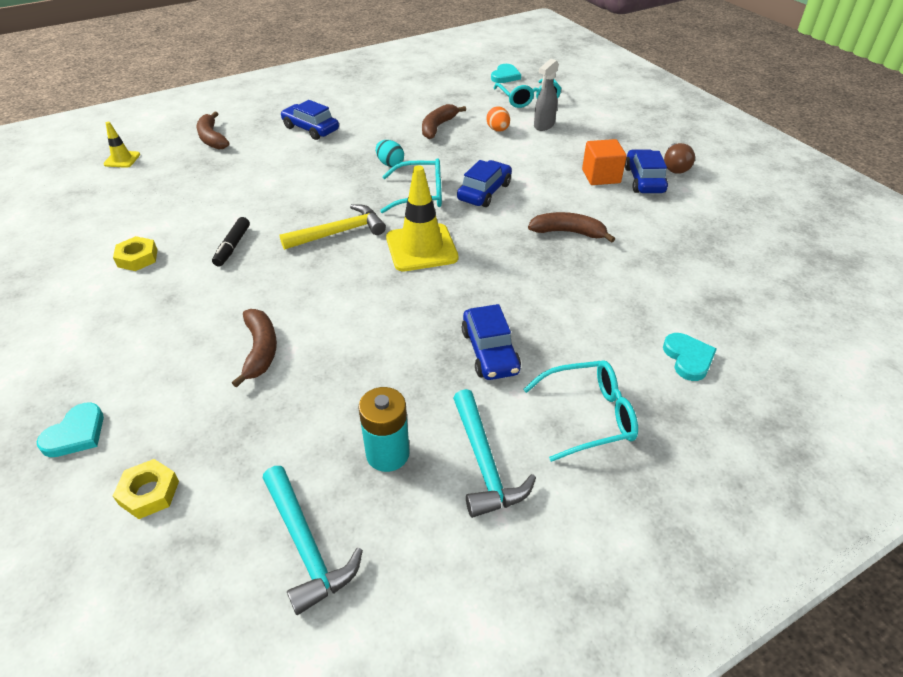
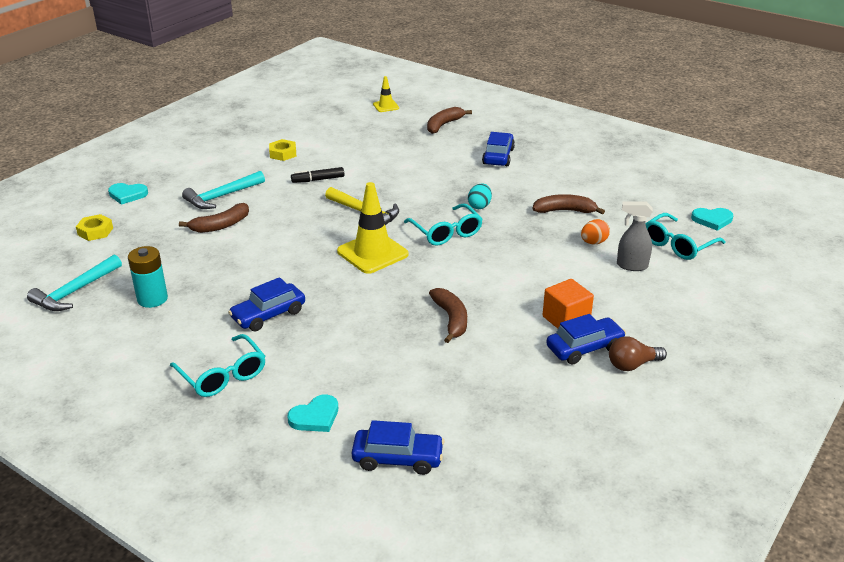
camera: 65 degrees right, 10 degrees down
turquoise hammer [453,389,536,518] -> turquoise hammer moved to [182,171,265,209]
blue car [457,160,512,207] -> blue car moved to [352,420,444,475]

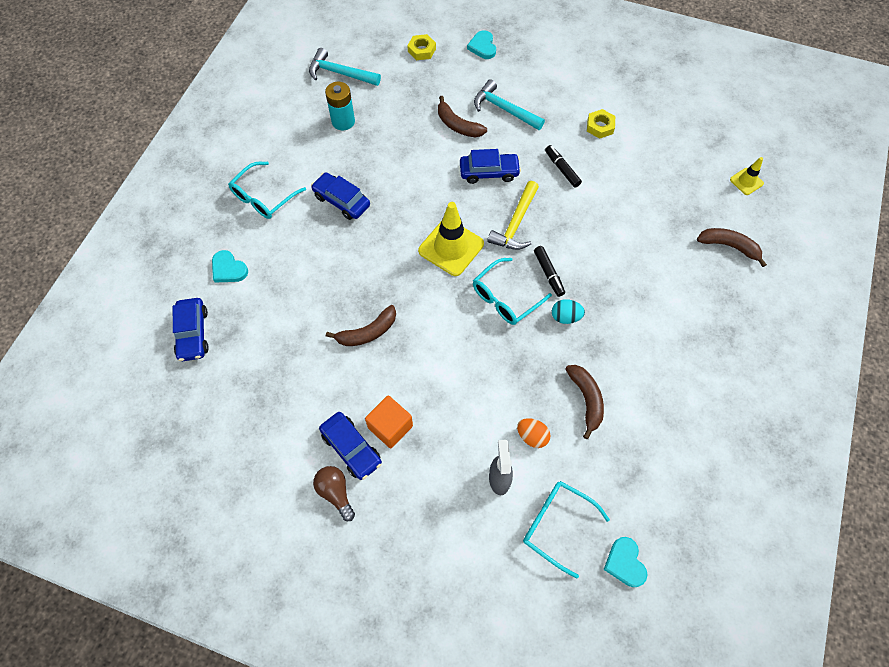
camera: 75 degrees right, 30 degrees up
blue car [482,132,515,166] -> blue car moved to [460,149,521,184]
none -> black marker [534,246,565,297]

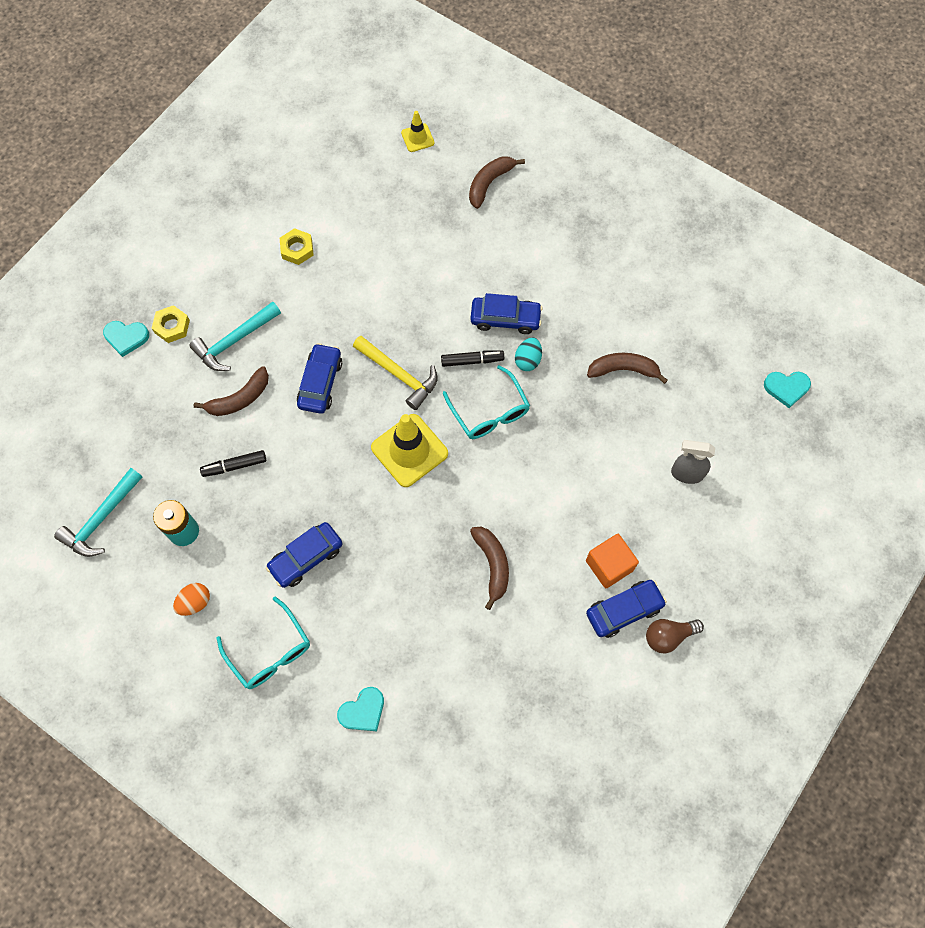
camera: 75 degrees left, 5 degrees up
blue car [173,298,209,361] -> blue car moved to [470,293,543,334]
yellow nut [407,34,436,60] -> yellow nut moved to [152,305,190,343]
orange egg [517,418,551,448] -> orange egg moved to [173,583,210,616]
turquoise glasses [523,481,610,579] -> none
black marker [545,145,582,187] -> black marker moved to [200,450,266,477]

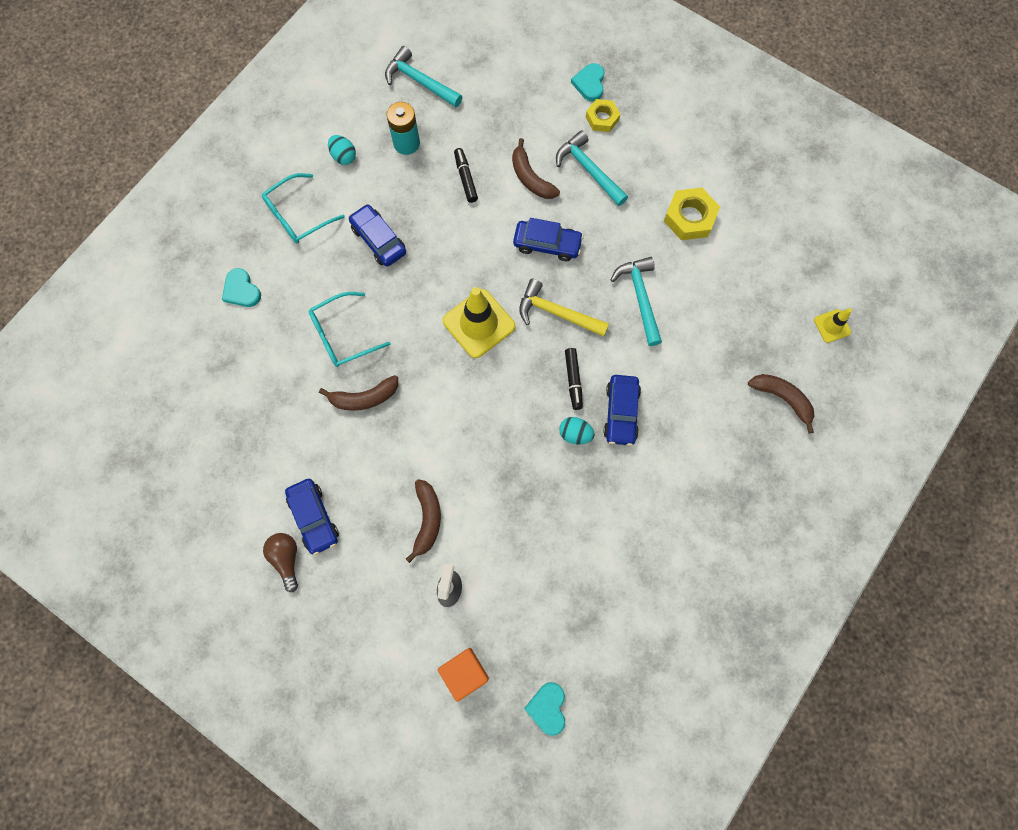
camera: 90 degrees right, 5 degrees up
orange egg [173,583,210,616] -> turquoise egg [328,135,356,165]
yellow nut [280,228,314,265] -> yellow nut [664,188,720,240], size x1.53
yellow hammer [353,336,437,410] -> yellow hammer turned 75 degrees clockwise [519,279,609,337]
turquoise glasses [443,365,530,439] -> turquoise glasses moved to [309,292,390,367]
orange cube [586,534,639,588] -> orange cube moved to [438,648,489,702]
brown banana [587,353,668,384] -> brown banana moved to [406,479,441,563]
none -> turquoise hammer [611,257,662,346]

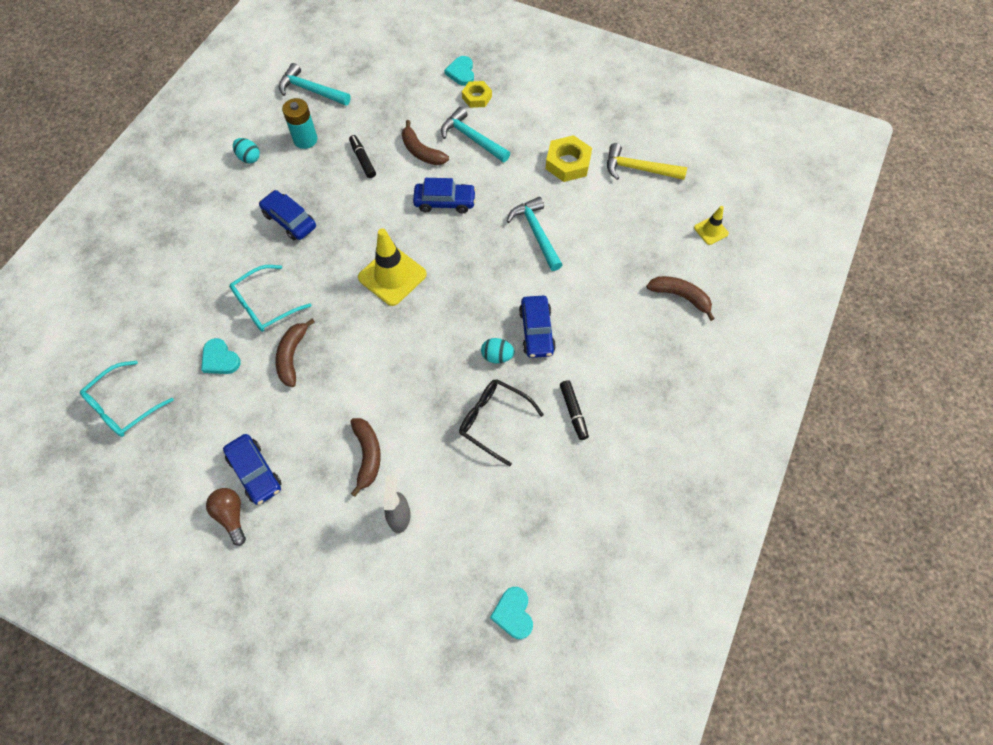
camera: 10 degrees left, 10 degrees down
turquoise heart [222,268,261,307] -> turquoise heart moved to [201,338,241,374]
turquoise glasses [262,173,345,244] -> turquoise glasses moved to [80,361,174,437]
brown banana [319,375,398,411] -> brown banana turned 120 degrees clockwise [275,319,315,387]
orange cube [438,648,489,702] -> none
yellow hammer [519,279,609,337] -> yellow hammer moved to [607,143,687,180]
black marker [565,348,583,410] -> black marker moved to [560,380,589,440]
none -> black glasses [459,379,544,466]

